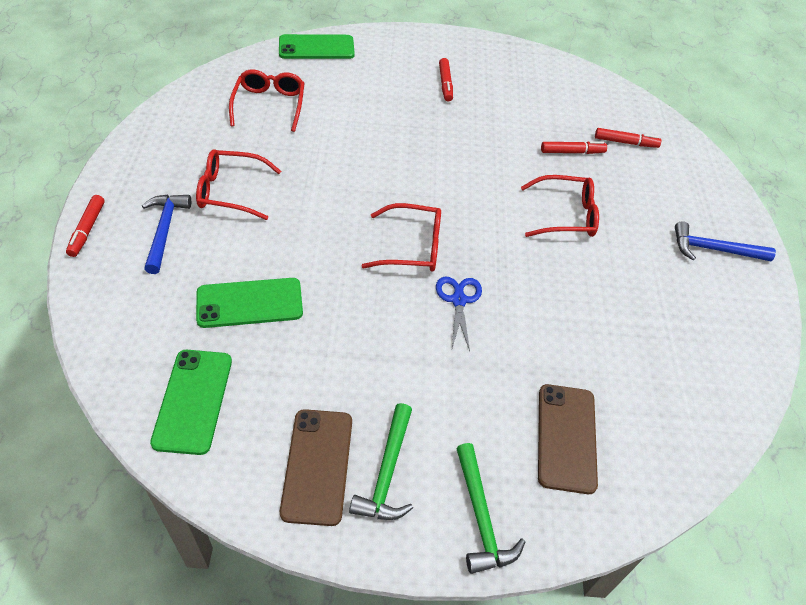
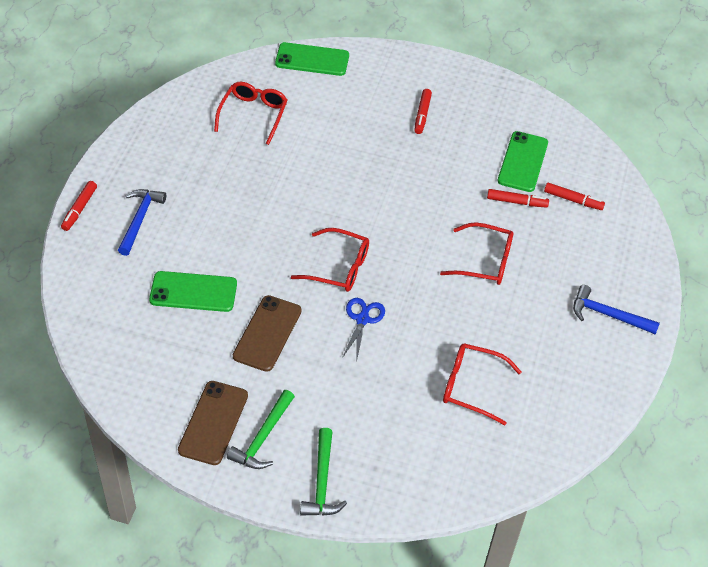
camera: 15 degrees right, 0 degrees up
green phone [150,350,232,455] -> green phone moved to [498,131,548,192]
red glasses [196,149,281,220] -> red glasses moved to [443,343,522,425]
brown phone [538,384,598,494] -> brown phone moved to [233,295,302,372]

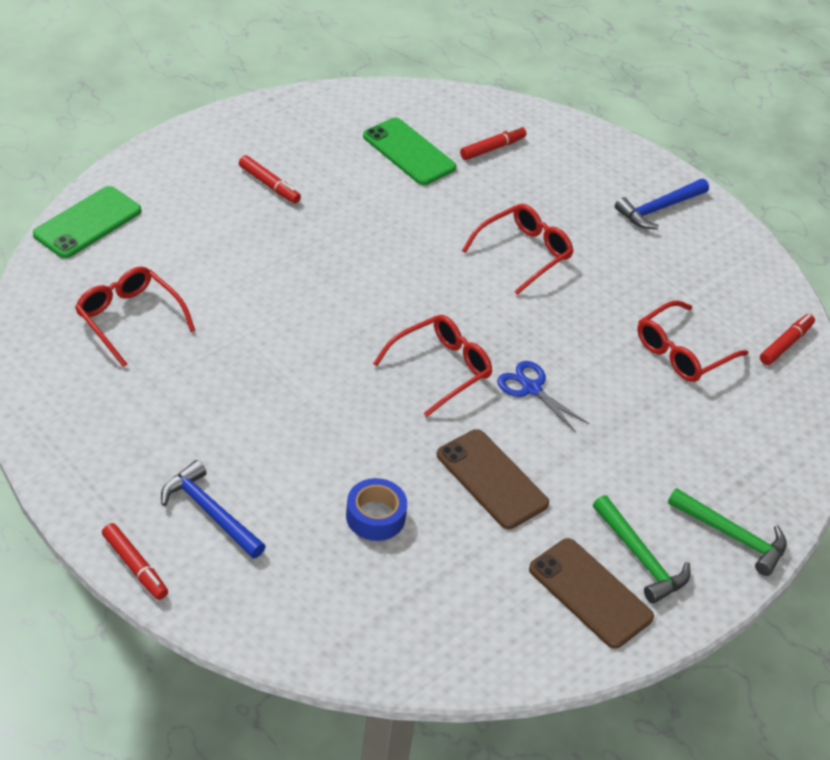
camera: 60 degrees left, 5 degrees down
green phone [149,271,237,312] -> blue tape [346,478,407,541]
red marker [487,189,549,208] -> red marker moved to [760,314,815,365]

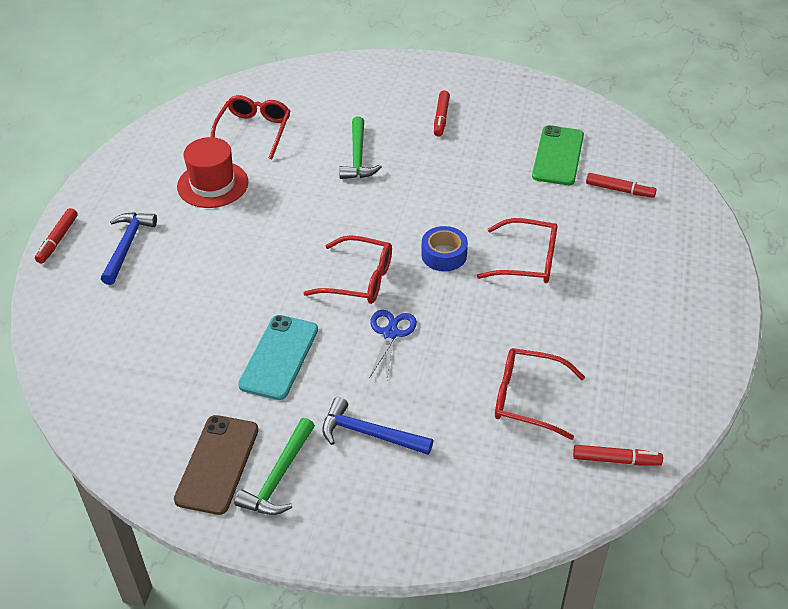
camera: 60 degrees right, 0 degrees up
green phone [33,186,141,258] -> none
blue tape [346,478,407,541] -> blue tape moved to [421,226,468,271]
brown phone [437,429,549,529] -> turquoise phone [238,315,318,400]
blue hammer [615,179,709,229] -> blue hammer moved to [322,397,433,455]
green hammer [668,488,787,576] -> green hammer moved to [339,117,382,179]
none -> red hat [177,137,248,208]

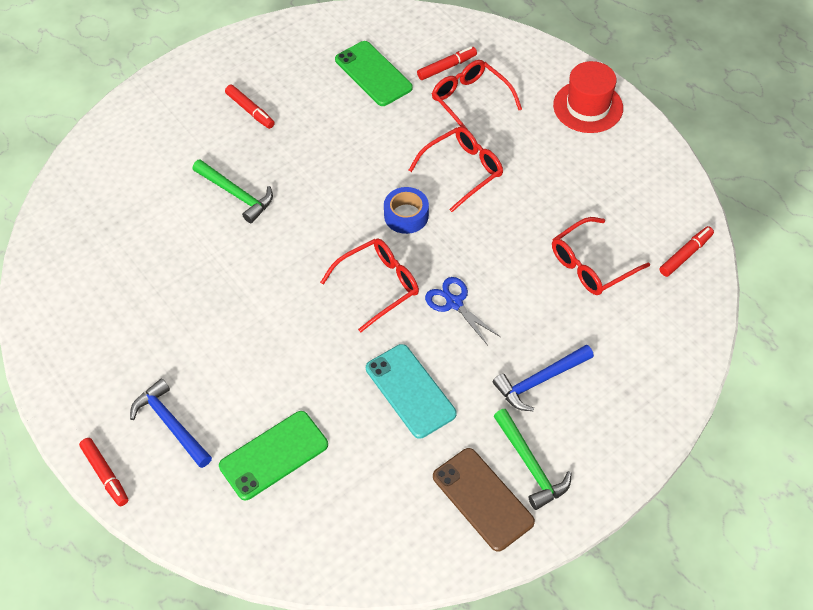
camera: 50 degrees left, 10 degrees up
red hat [177,137,248,208] -> red hat moved to [553,61,623,133]
red glasses [211,95,290,159] -> red glasses moved to [432,60,522,130]
none -> green phone [219,411,328,500]

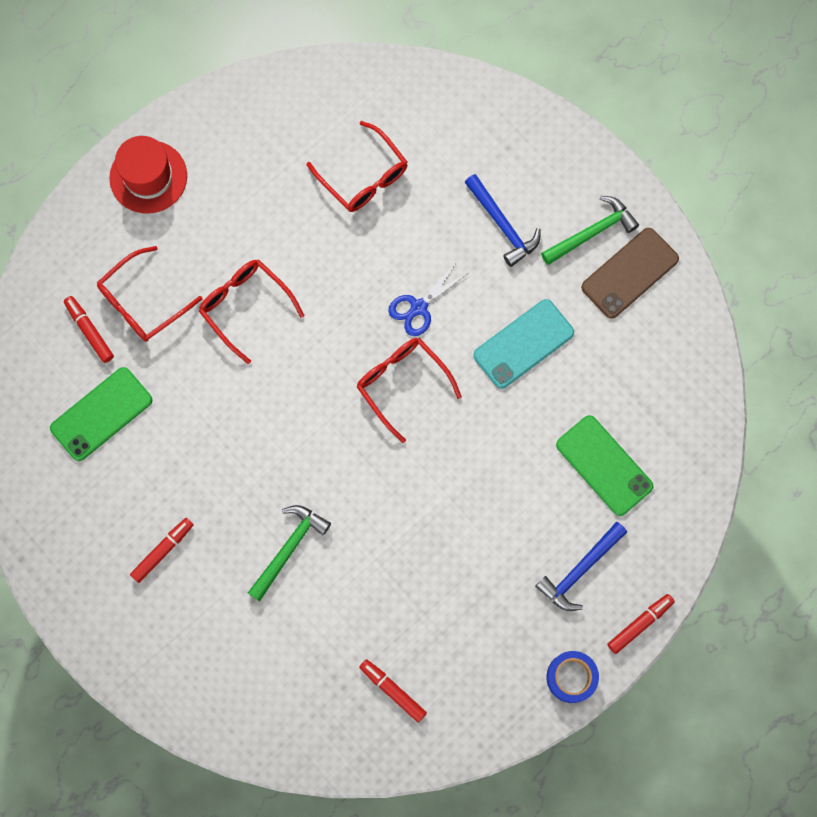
camera: 95 degrees left, 20 degrees up
blue tape [384,187,429,234] -> blue tape moved to [546,651,599,703]
red marker [659,226,714,277] -> red marker moved to [359,659,427,723]

